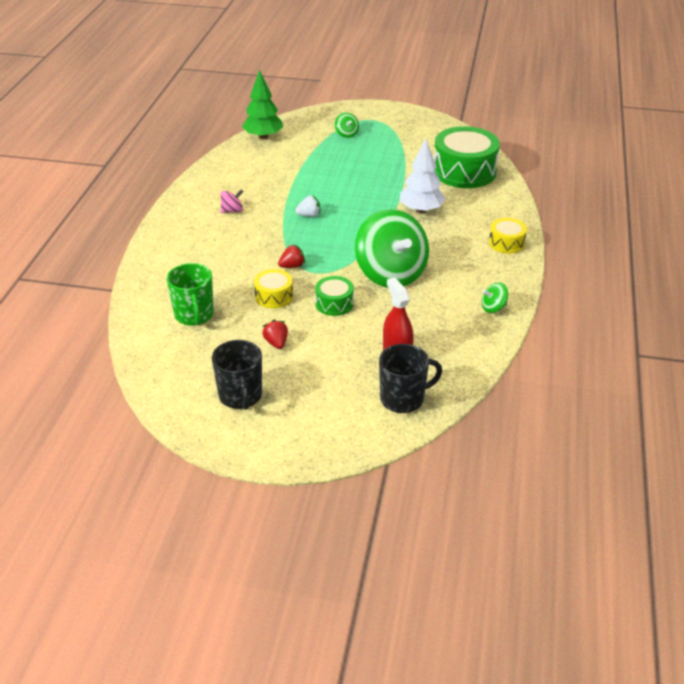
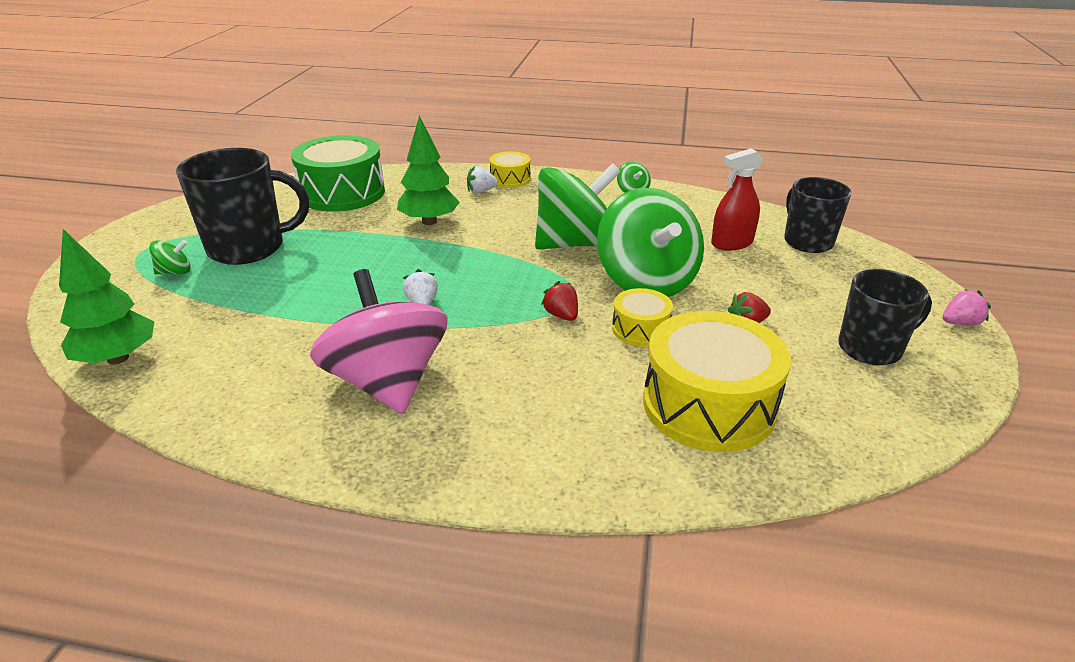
camera: 90 degrees left, 5 degrees down
green mug [167,263,214,326] -> yellow drum [643,311,791,452]
pink spinning top [221,189,243,213] -> pink spinning top [310,269,448,414], size x2.49
green drum [315,276,354,316] -> green spinning top [597,188,704,297]
white tree [400,139,445,214] -> green tree [397,116,460,225]
none -> black mug [176,148,309,265]
none -> white strawberry [467,166,498,193]
none -> pink strawberry [943,289,991,326]

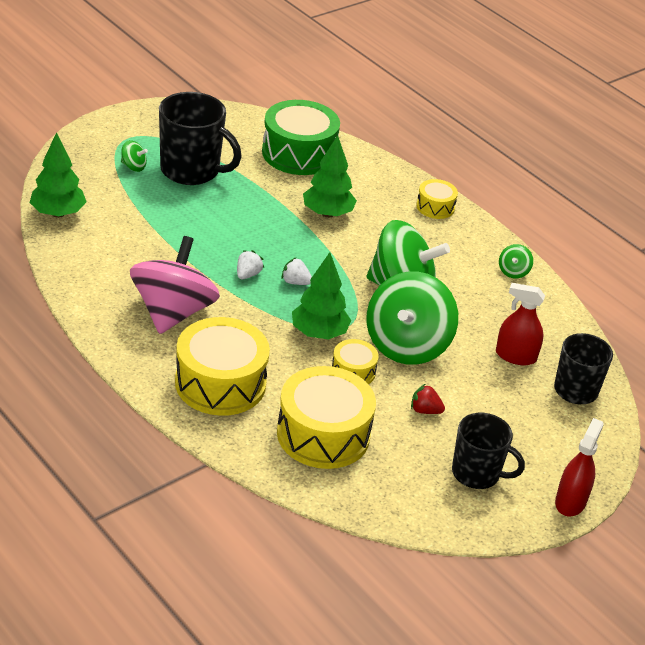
camera: 35 degrees right, 5 degrees up
white strawberry [467,166,498,193] -> white strawberry moved to [281,257,312,285]
red strawberry [541,281,578,321] -> green tree [292,252,351,339]
pink strawberry [943,289,991,326] -> red spray bottle [555,418,604,516]
none -> yellow drum [175,317,270,416]

